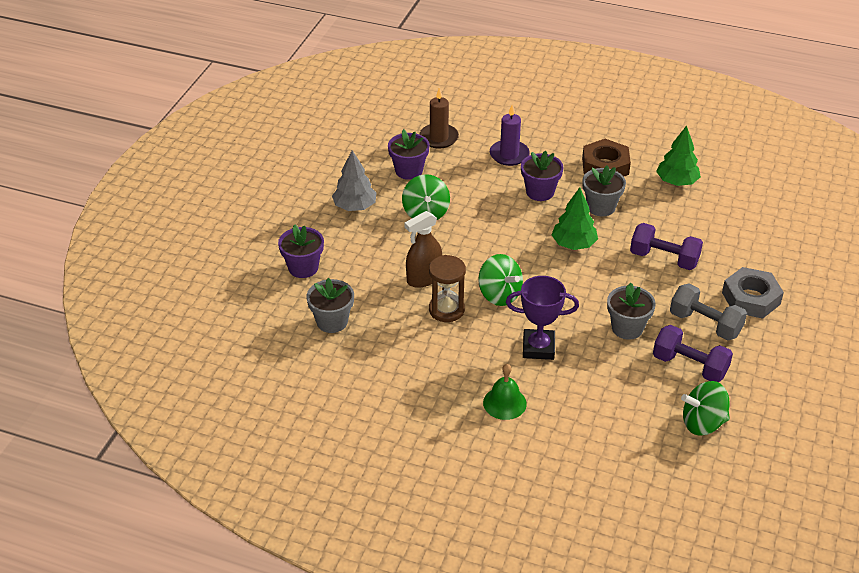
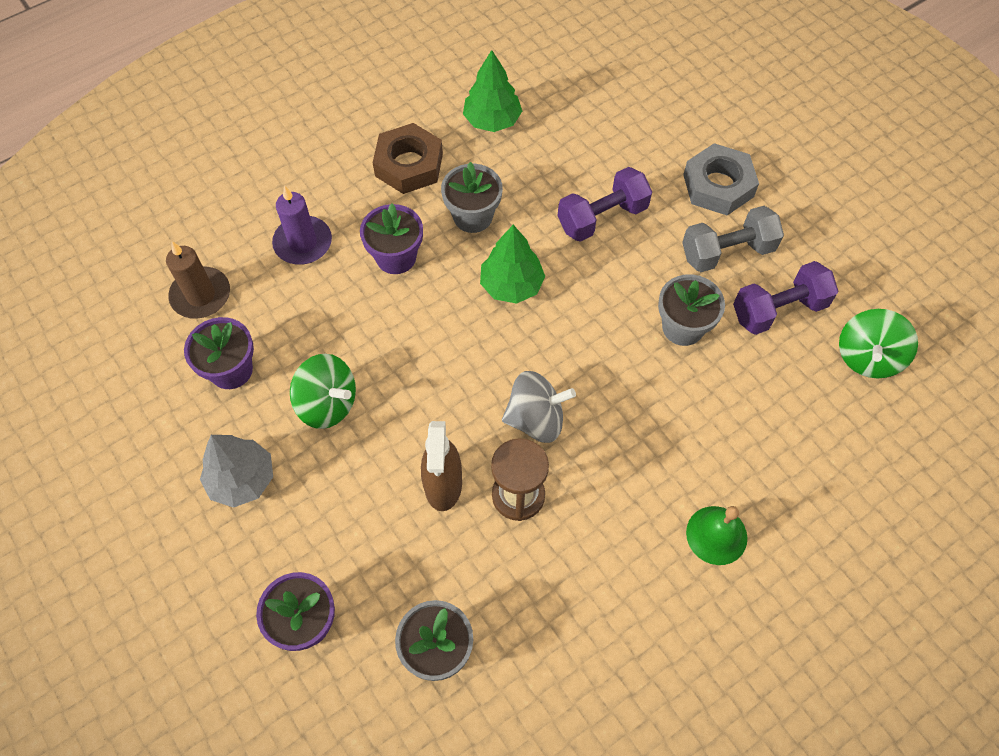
camera: 55 degrees left, 20 degrees up
green spinning top [478,254,523,306] -> grey spinning top [502,371,576,443]
purple trophy [506,276,579,360] -> none

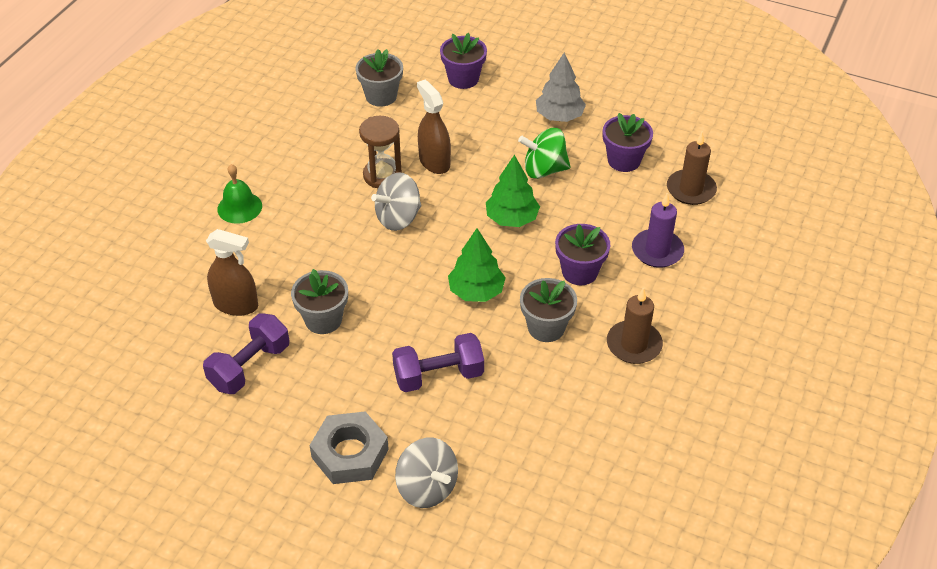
camera: 150 degrees right, 15 degrees down
brown nut [373,123,443,194] -> brown candle [607,288,663,364]
green tree [463,50,522,132] -> green tree moved to [486,155,540,227]
purple dumbbell [558,167,652,242] -> purple dumbbell turned 45 degrees clockwise [392,333,484,392]
grey dumbbell [682,206,784,272] -> none
green spinning top [839,309,918,378] -> none
none -> brown spray bottle [206,229,258,316]
none -> grey spinning top [395,437,458,508]

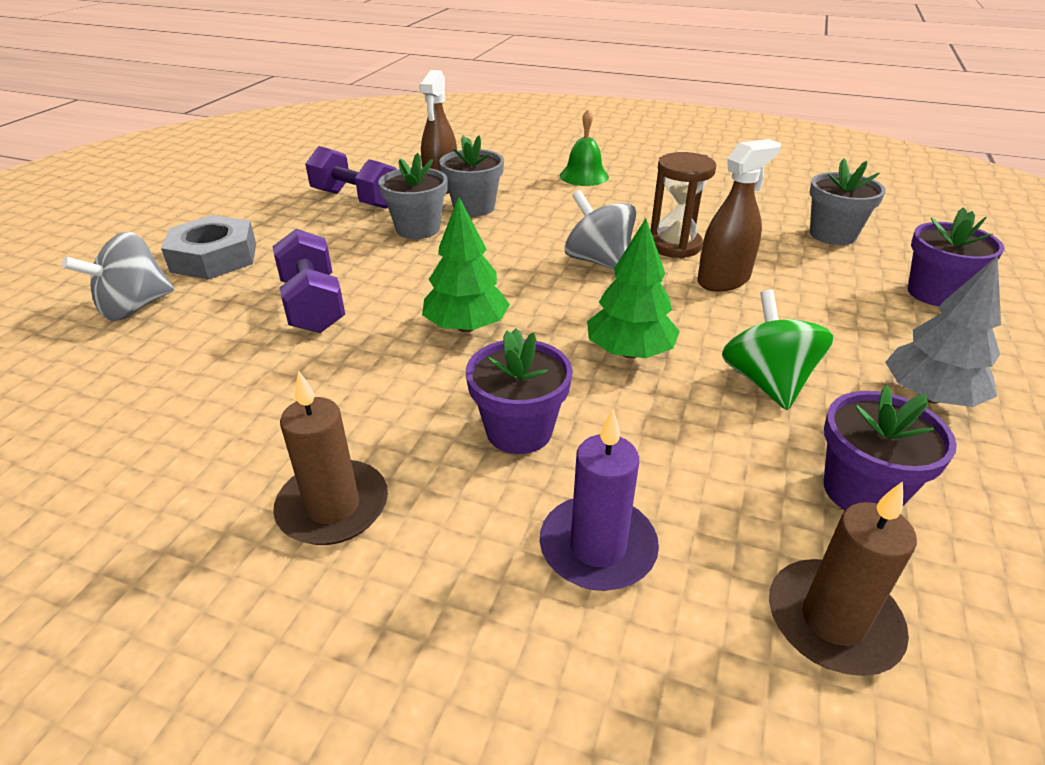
camera: 85 degrees right, 10 degrees down
grey flower pot [520,278,577,342] -> grey flower pot moved to [439,135,504,217]

